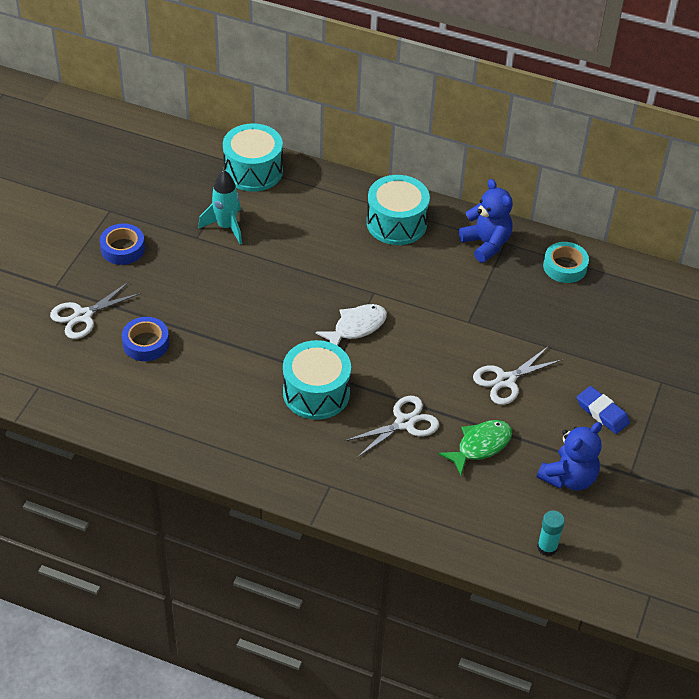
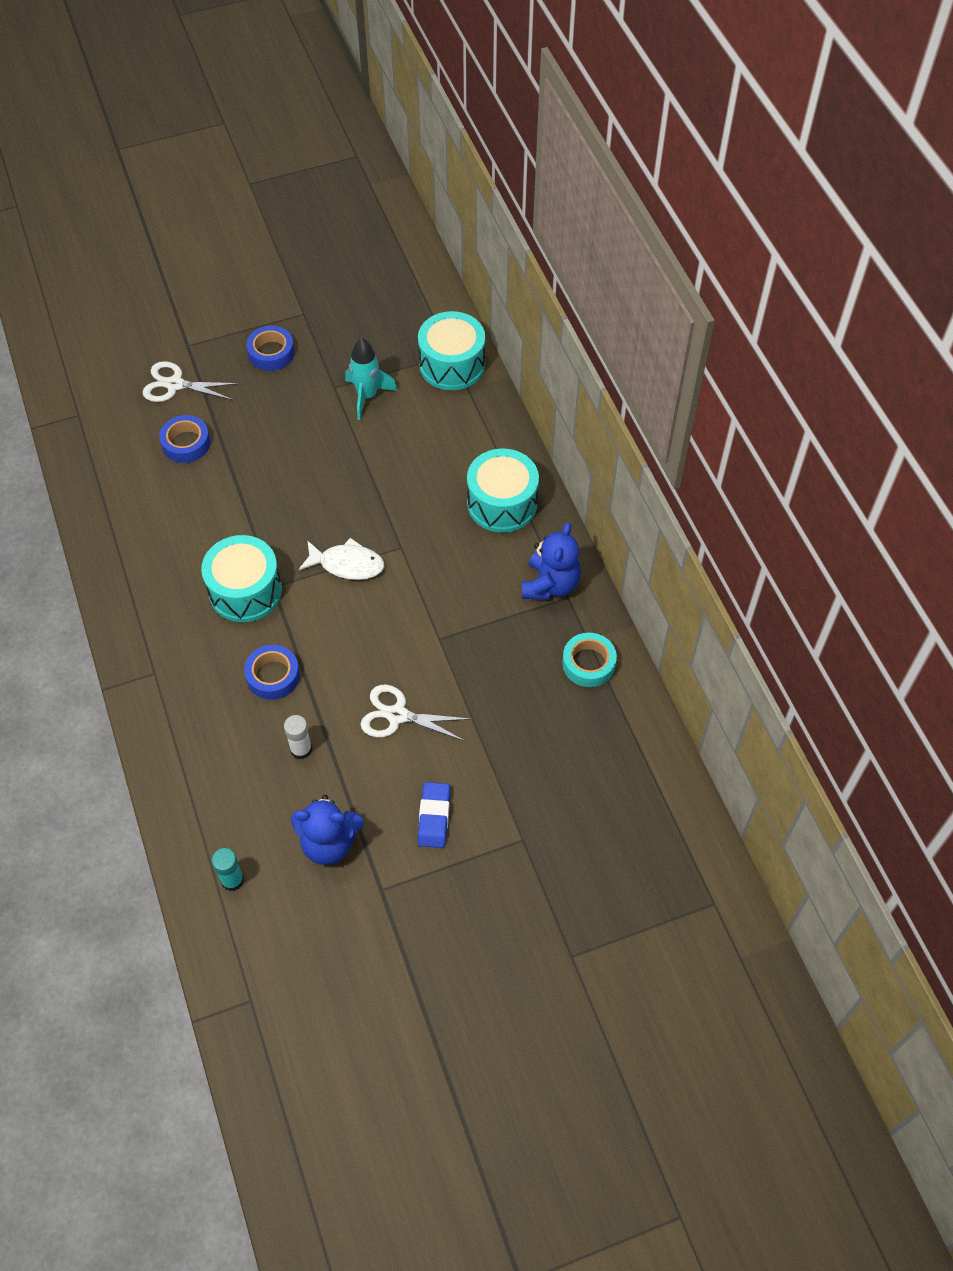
camera: 50 degrees right, 10 degrees up
white scissors [344,396,439,458] -> blue tape [244,645,300,700]
green fish [438,420,512,475] -> white glue stick [284,715,312,759]

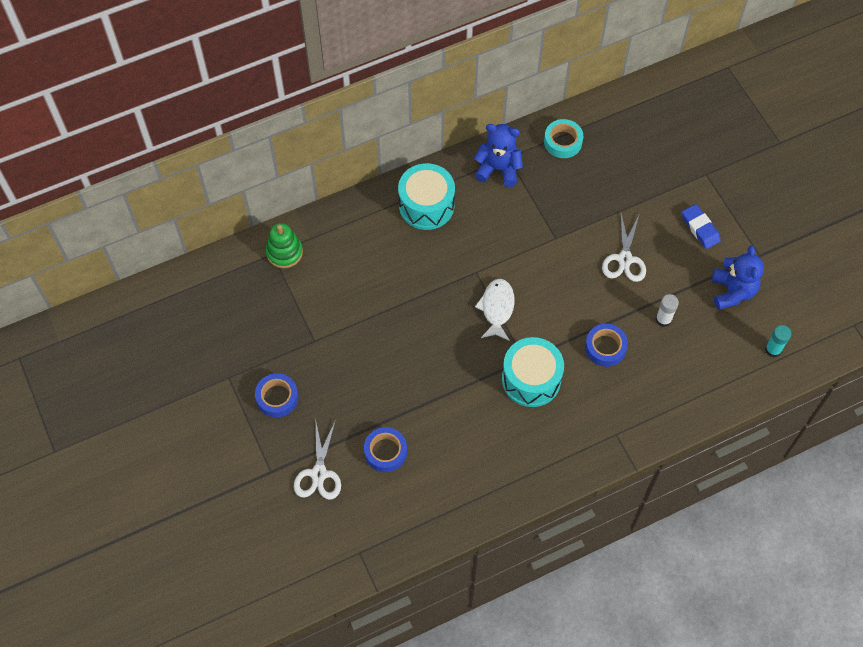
camera: 95 degrees left, 5 degrees up
turquoise rocket [345,338,397,420] -> none
turquoise drum [418,311,485,390] -> green stacking toy [266,223,303,268]
blue eraser [418,782,450,848] -> blue eraser turned 60 degrees clockwise [682,204,721,249]

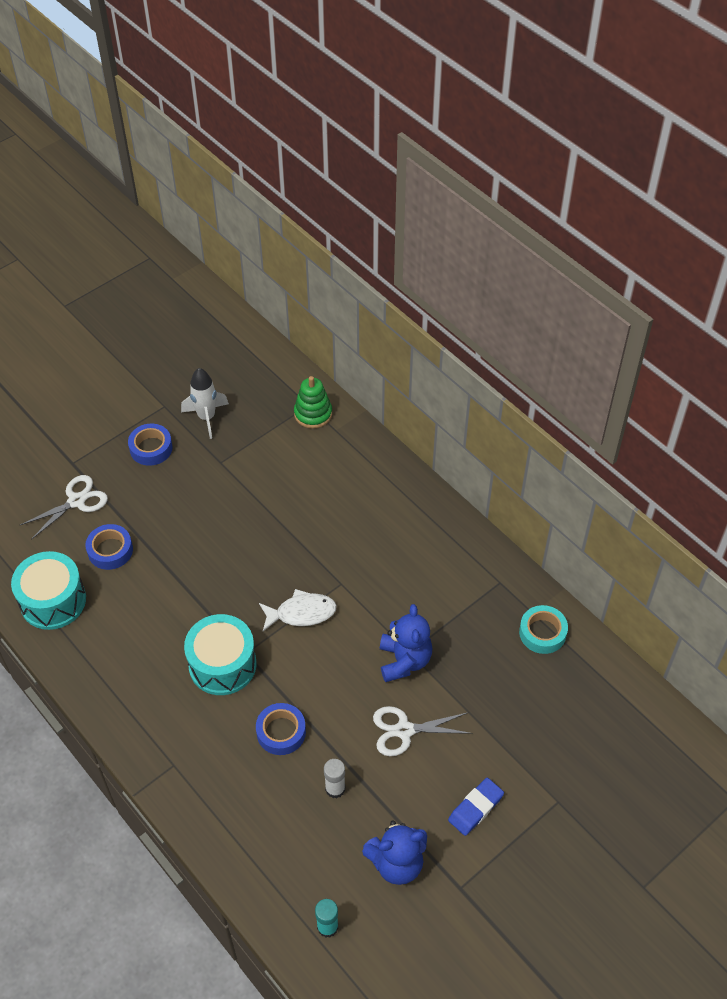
camera: 75 degrees right, 10 degrees down
white scissors [294,420,341,499] -> white scissors turned 150 degrees clockwise [20,475,108,540]
turquoise drum [398,163,455,230] -> turquoise drum moved to [11,551,86,630]
blue teddy bear [474,124,523,187] -> blue teddy bear moved to [380,604,432,682]
none -> white rocket [181,368,229,439]

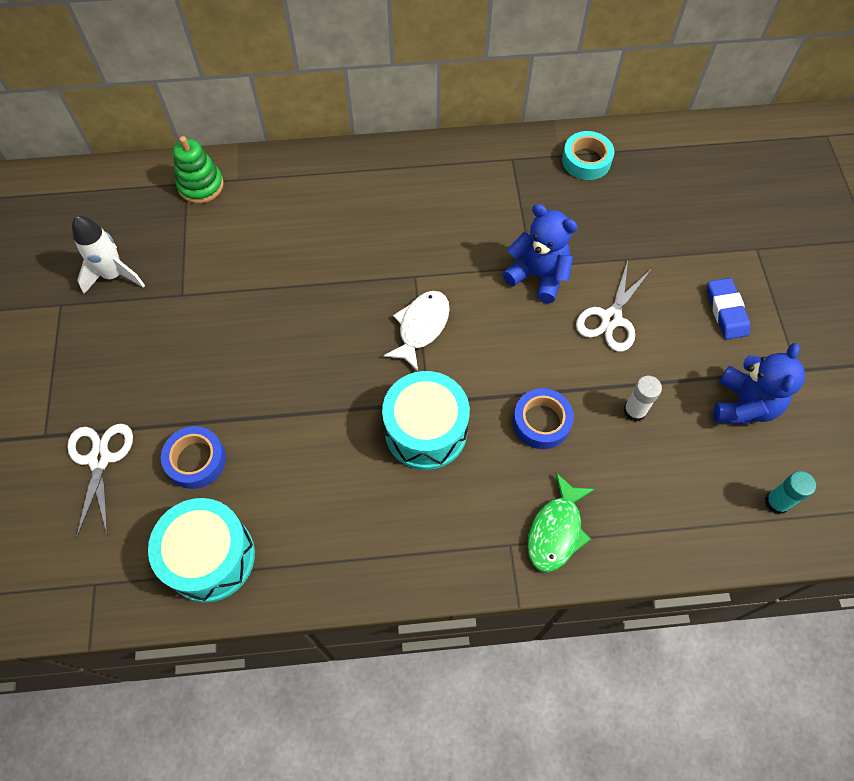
camera: 55 degrees left, 10 degrees up
blue tape [128,424,173,466] -> none
none -> green fish [527,473,595,572]

